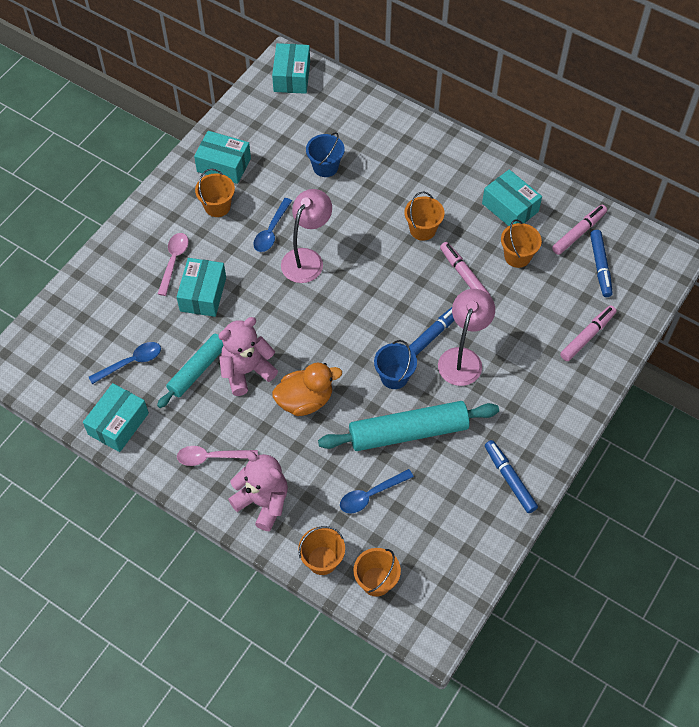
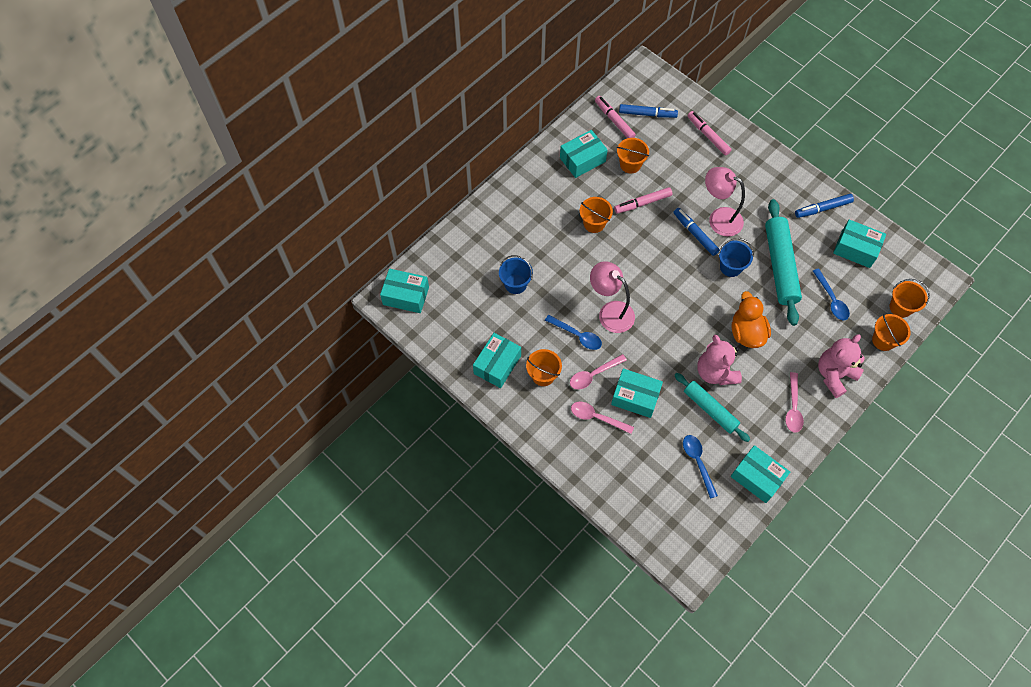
camera: 80 degrees left, 5 degrees up
none -> pink spoon [570,354,627,390]
none -> turquoise box [833,220,886,268]

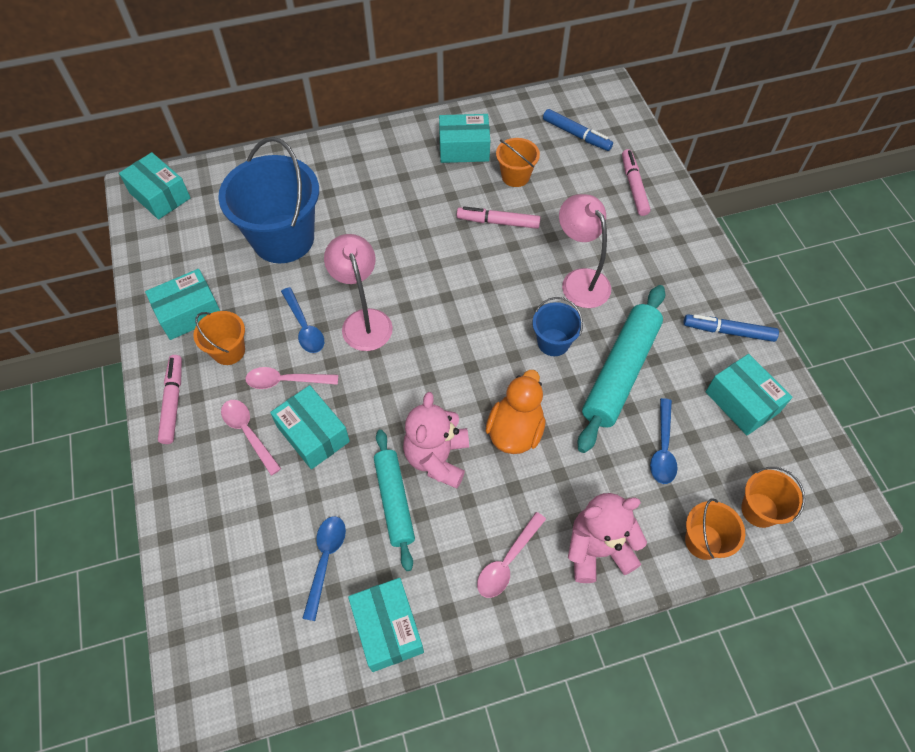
camera: 30 degrees right, 5 degrees down
blue bucket [499,255,533,294] -> blue bucket [218,137,319,263], size x2.07
orange bucket [580,197,613,233] -> none
pink marker [595,96,636,138] -> pink marker moved to [158,355,182,444]
blue marker [673,208,720,256] -> none

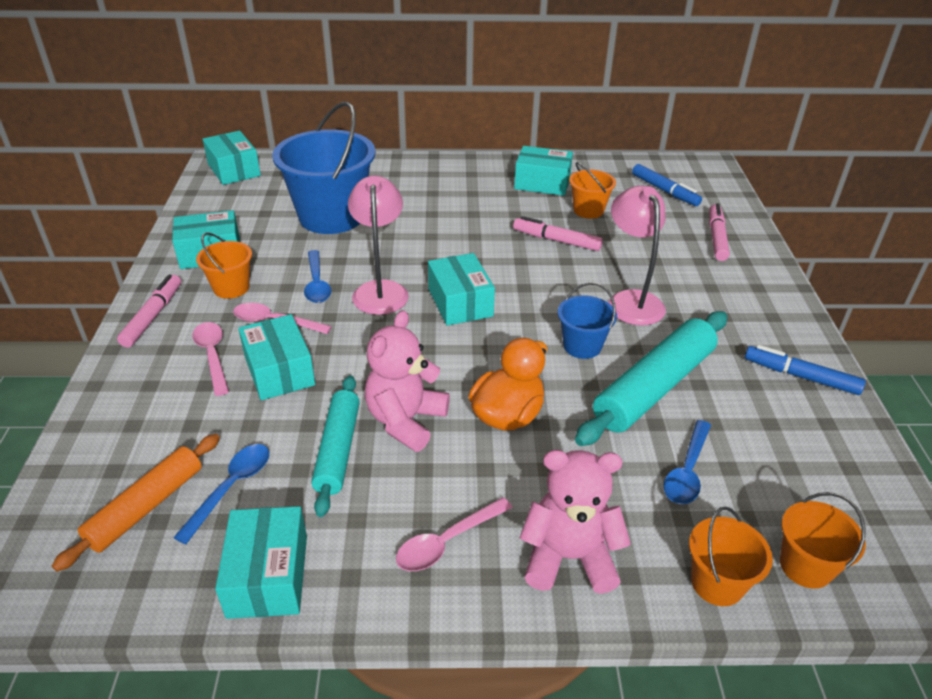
camera: 15 degrees right, 20 degrees down
turquoise box [706,354,792,435] -> turquoise box moved to [428,253,495,326]
none -> orange rolling pin [52,434,220,572]

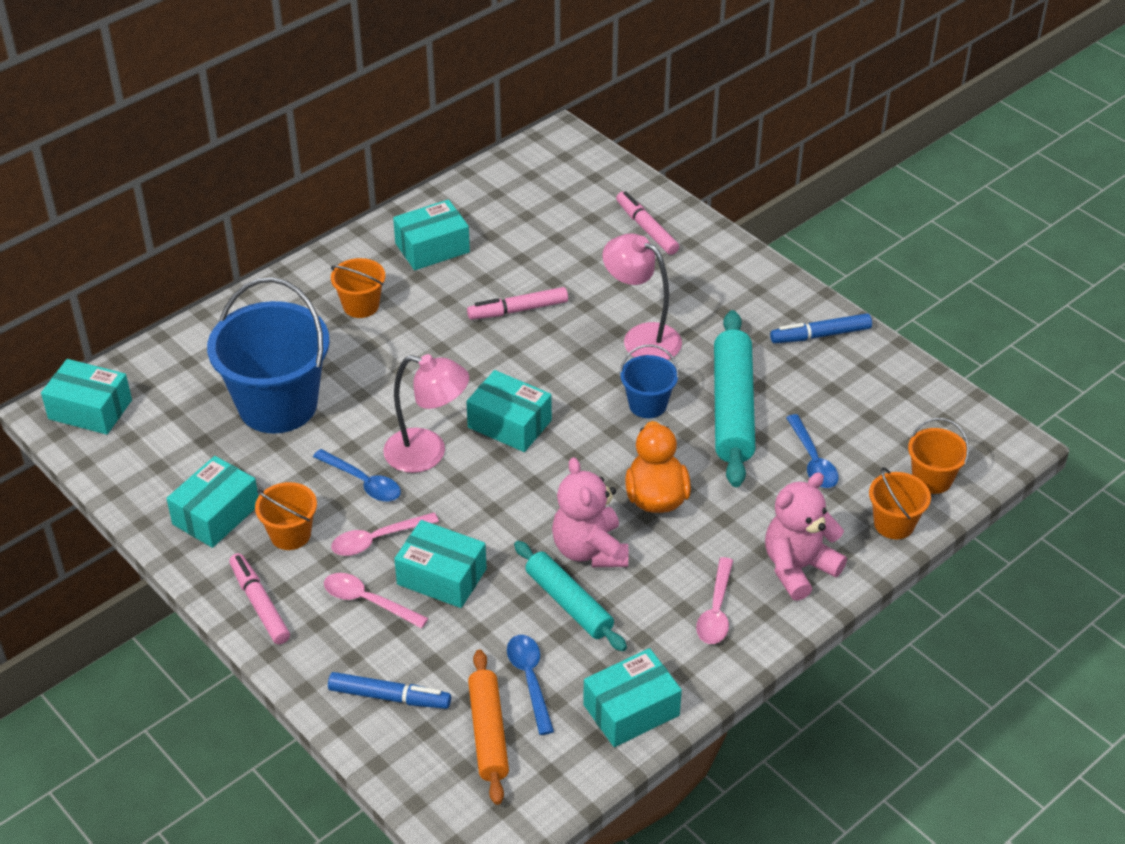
camera: 40 degrees left, 5 degrees up
turquoise box [215,506,307,619] -> turquoise box turned 75 degrees counterclockwise [583,648,682,747]
pink lamp [348,176,409,315] -> pink lamp turned 150 degrees clockwise [383,354,469,473]
orange bucket [569,162,616,219] -> orange bucket moved to [331,258,385,318]
blue marker [632,164,702,206] -> blue marker moved to [328,672,451,709]

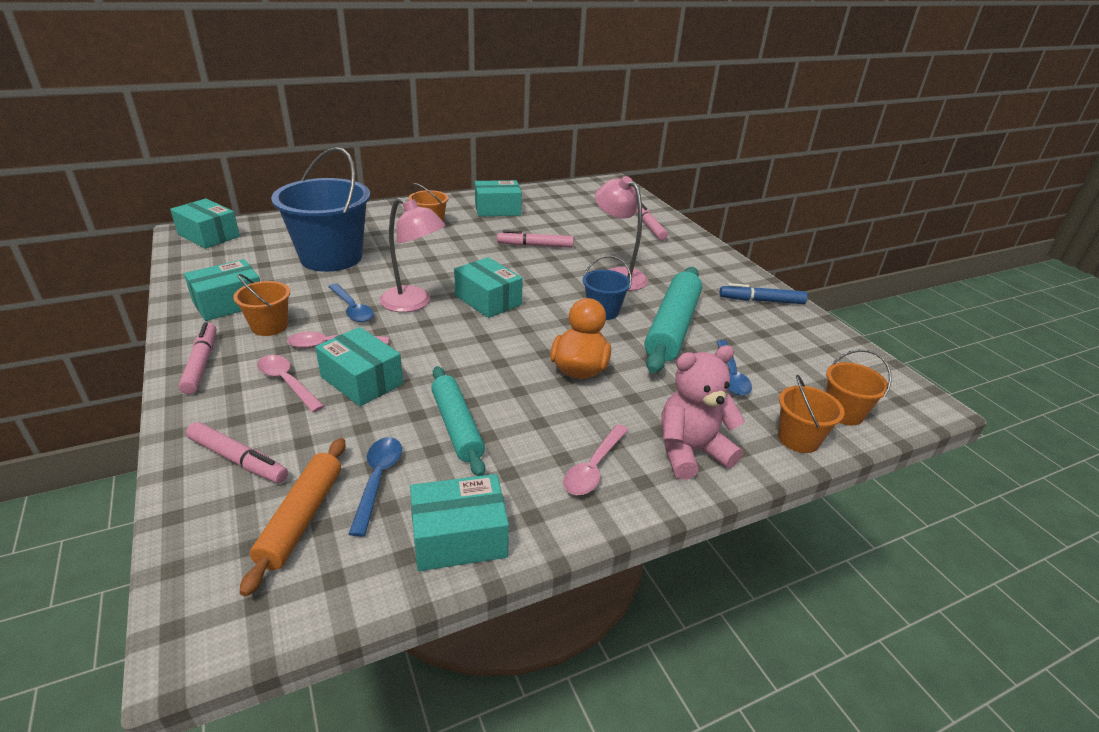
camera: 15 degrees right, 10 degrees down
blue marker [328,672,451,709] -> pink marker [186,422,288,483]
pink teddy bear [552,457,628,567] -> none

